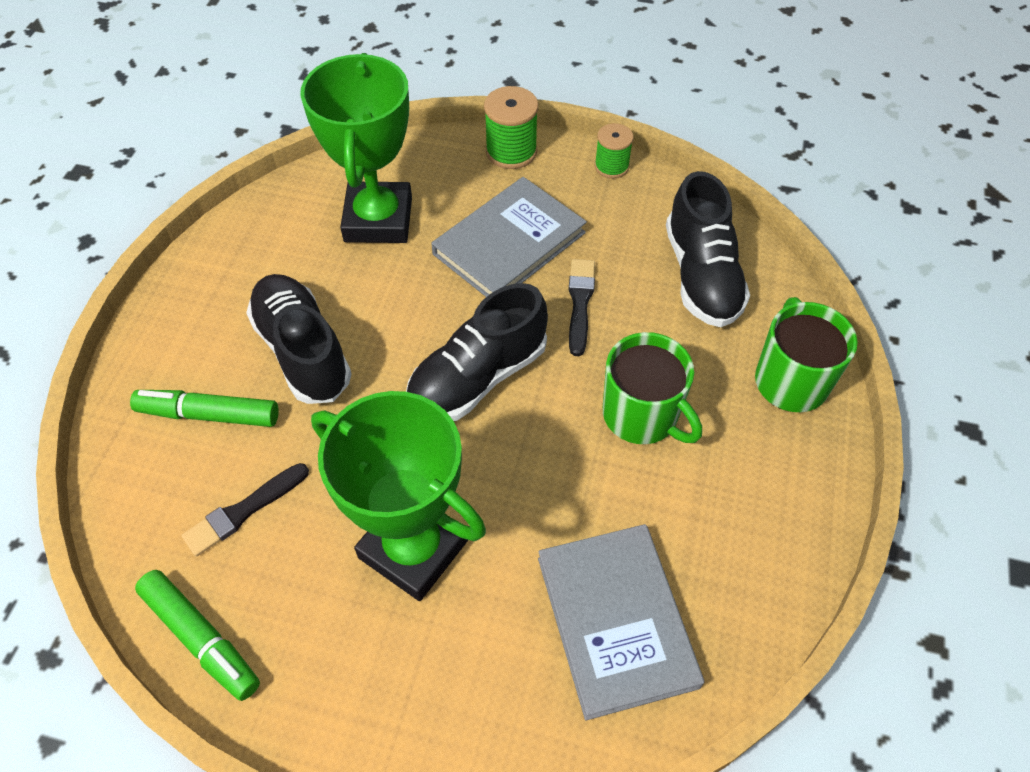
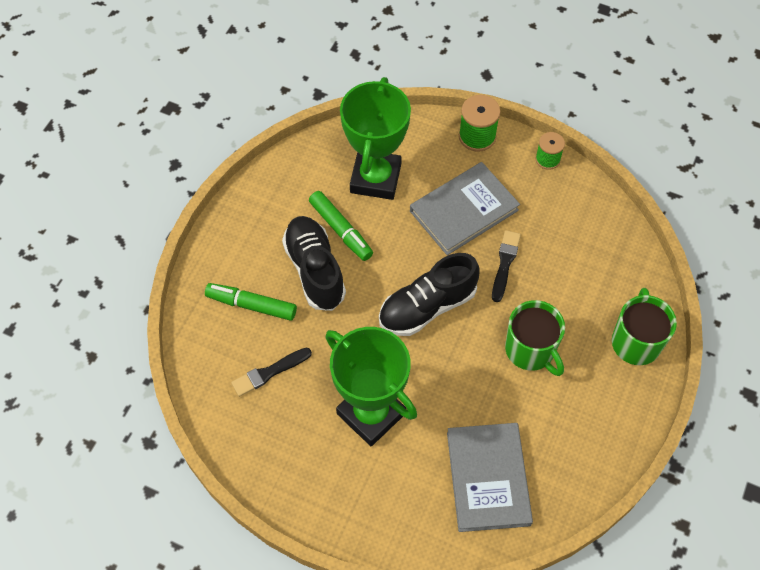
camera: 10 degrees right, 5 degrees up
green marker [135,570,260,701] -> green marker moved to [309,191,373,261]
black shoe [666,171,750,327] -> none

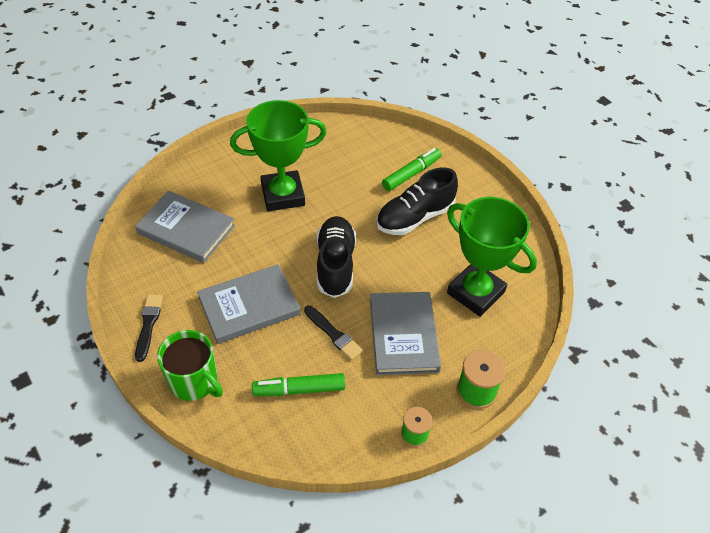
camera: 120 degrees right, 10 degrees down
black brush [231,348,312,397] -> black brush moved to [135,294,163,362]
black shoe [282,216,346,311] -> black shoe turned 135 degrees clockwise [376,167,458,235]
green marker [309,191,373,261] -> green marker moved to [252,373,345,396]
green mug [505,300,565,376] -> grey book [197,264,301,344]

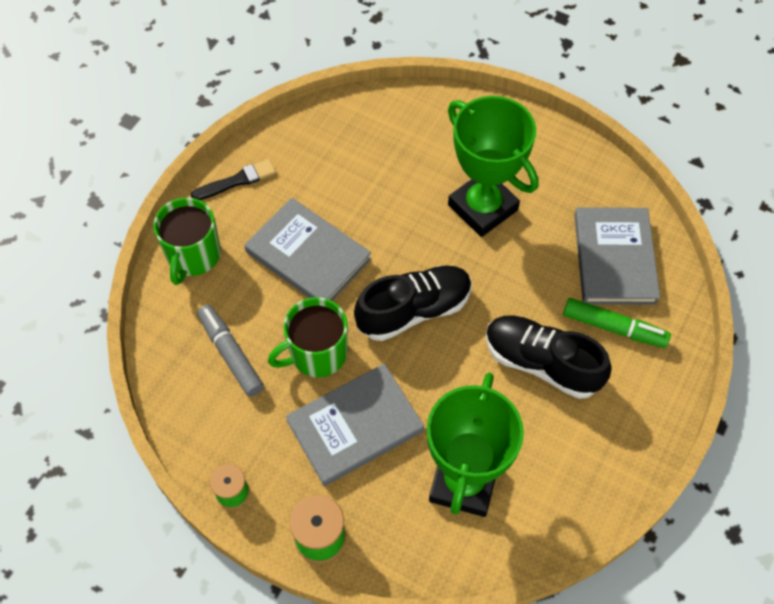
camera: 65 degrees right, 10 degrees up
grey book [135,191,235,263] -> grey book moved to [574,207,660,305]
green marker [252,373,345,396] -> grey marker [197,305,264,397]
black brush [304,305,363,360] -> green mug [268,297,348,378]

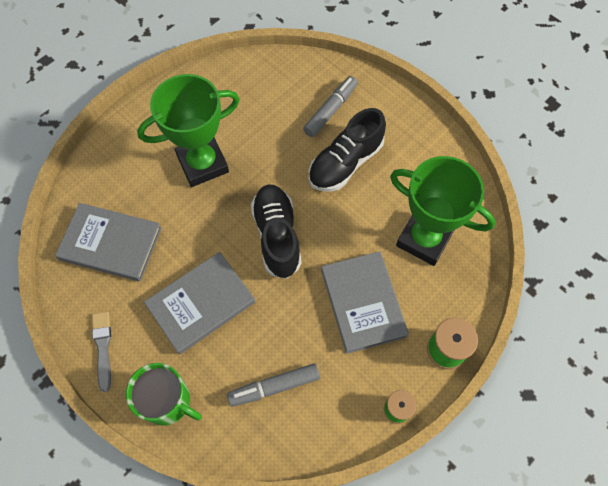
camera: 75 degrees left, 5 degrees up
black brush [191,159,276,200] -> grey brush [92,312,111,392]
green mug [268,297,348,378] -> none
green marker [563,298,671,348] -> grey marker [303,76,358,137]
grey book [574,207,660,305] -> grey book moved to [55,203,162,282]

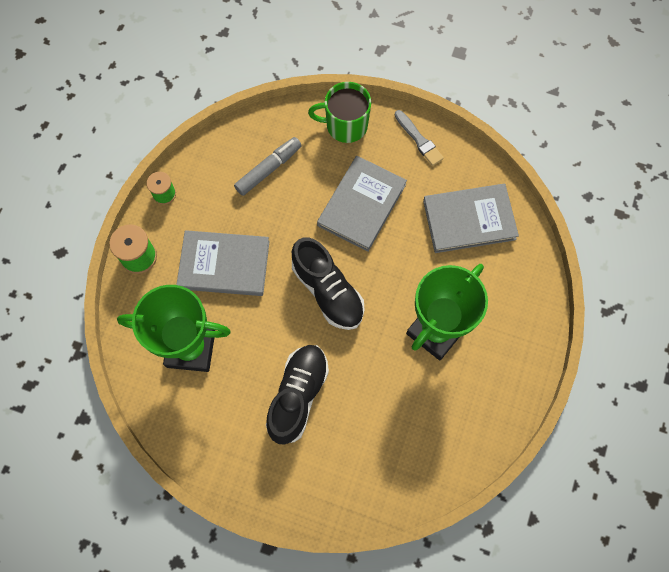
camera: 155 degrees right, 5 degrees up
grey marker [303,76,358,137] -> none
grey book [321,251,409,354] -> grey book turned 45 degrees counterclockwise [176,230,270,296]

